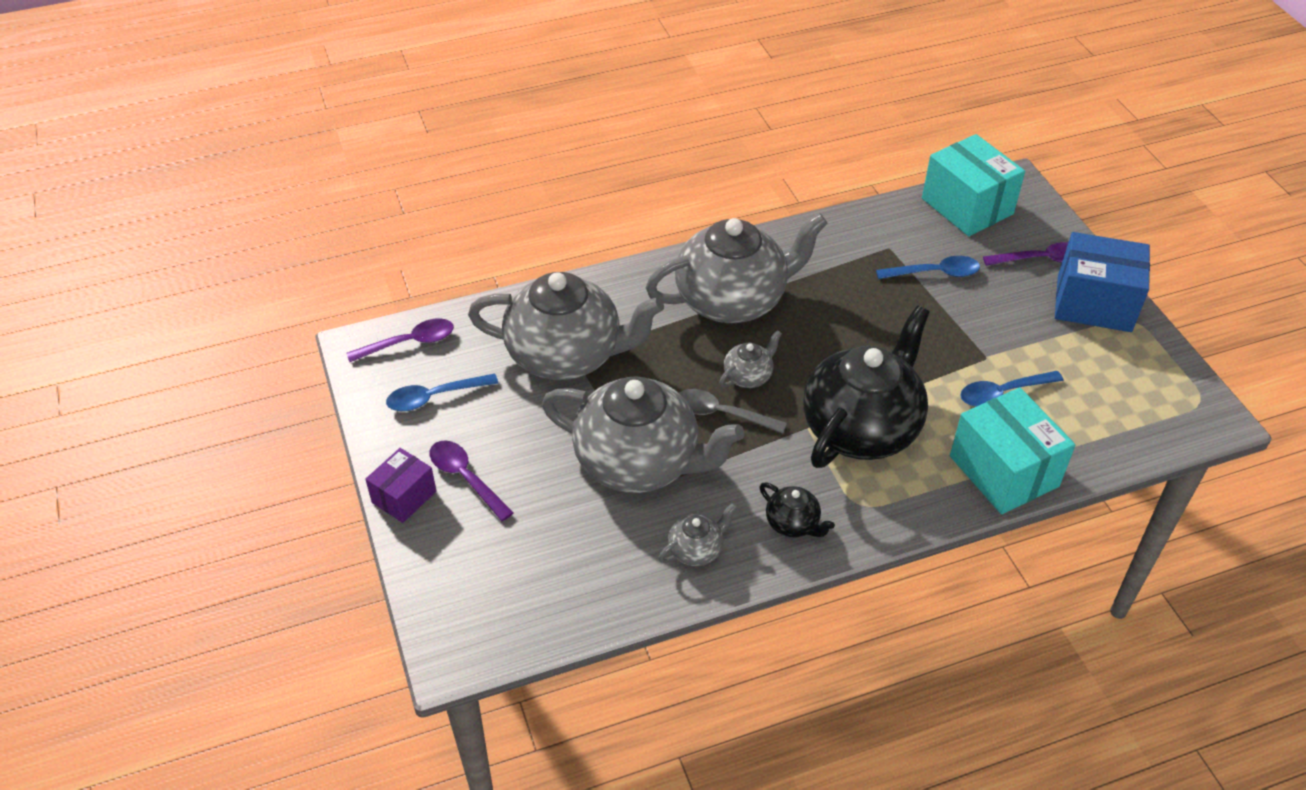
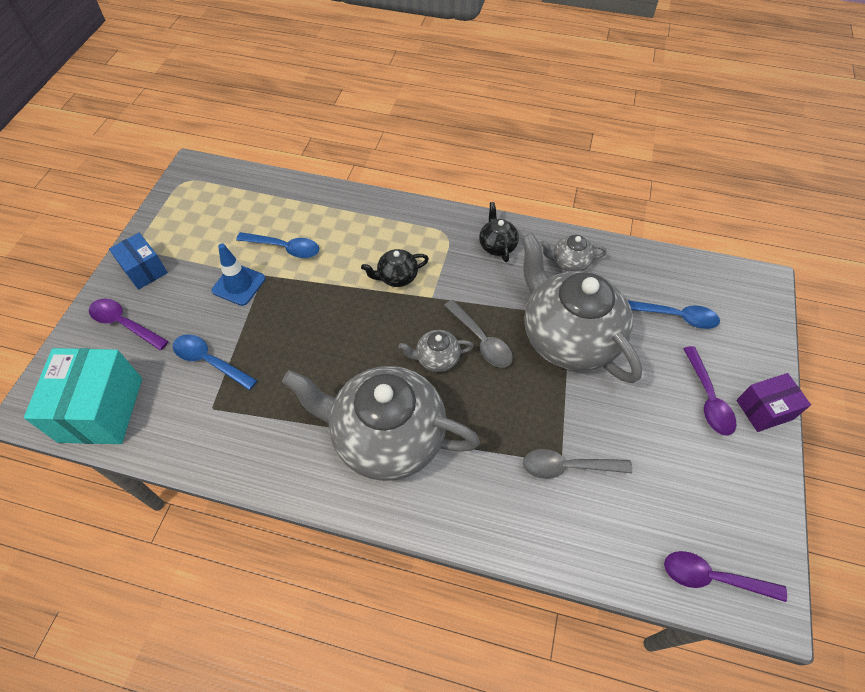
camera: 145 degrees left, 10 degrees up
blue spoon [386,374,499,411] -> blue spoon moved to [627,300,720,329]
grey teapot [468,272,664,380] -> grey spoon [523,449,632,479]
black teapot [803,305,930,468] -> black teapot [361,249,429,287], size x0.42
turquoise box [950,388,1076,514] -> none
blue box [1055,232,1150,332] -> blue box [109,233,168,290], size x0.58
none -> blue traffic cone [211,243,265,306]

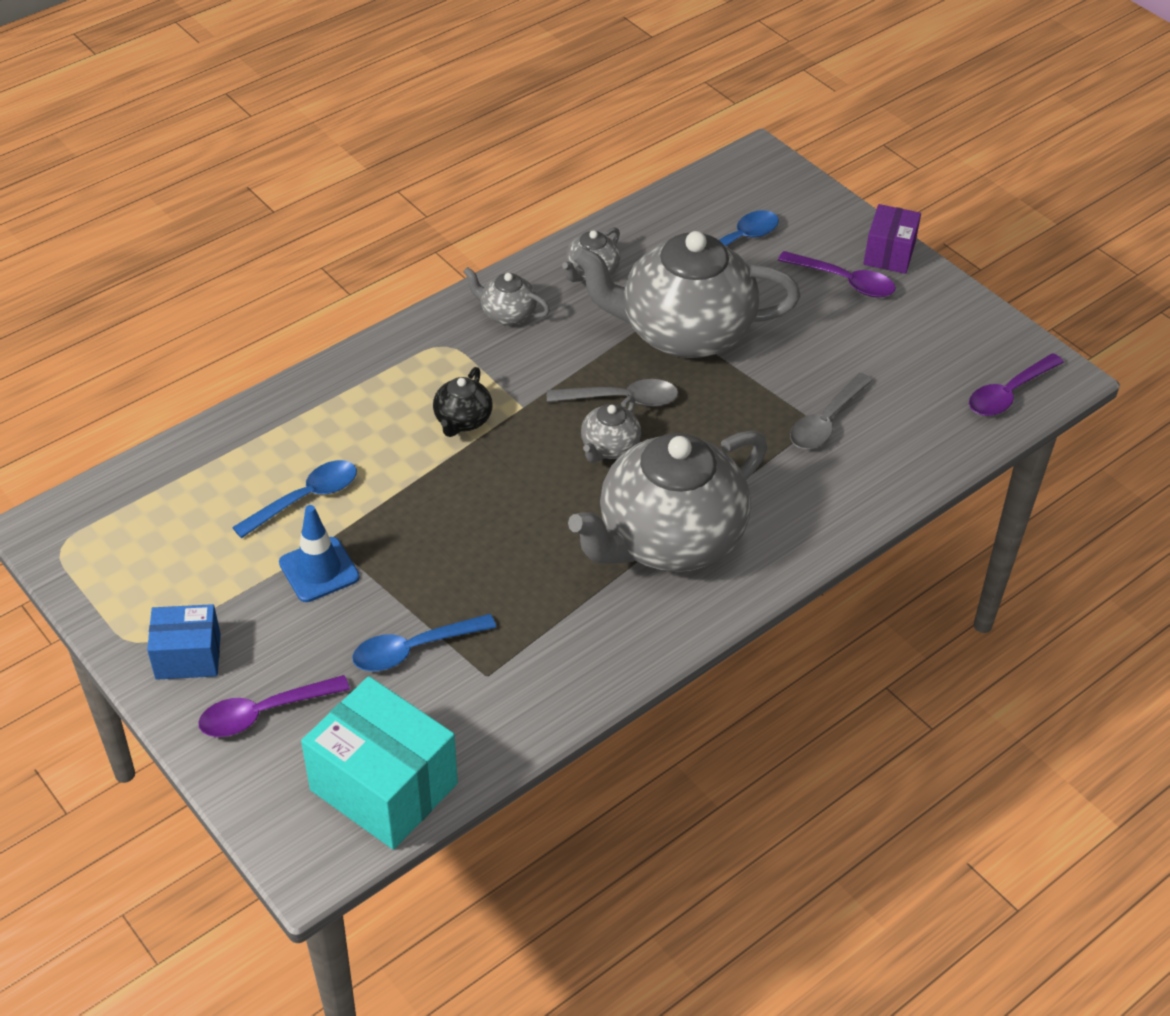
camera: 55 degrees left, 10 degrees down
black teapot [479,202,519,262] -> grey teapot [463,267,550,325]

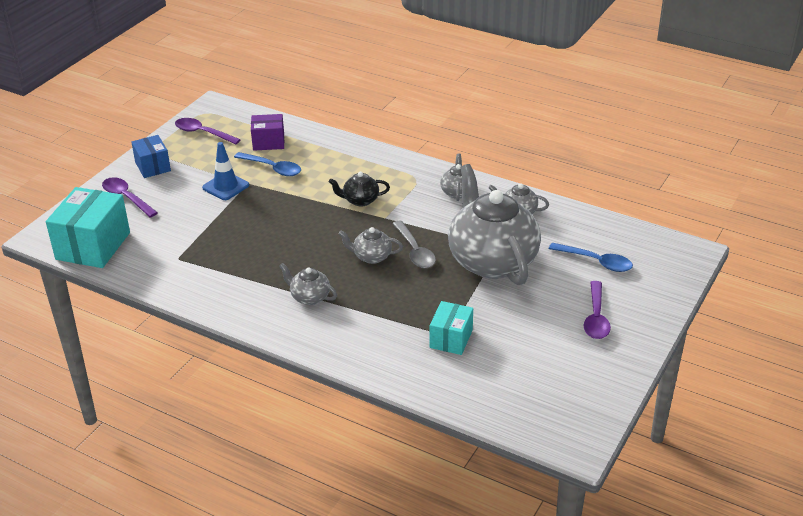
camera: 70 degrees right, 10 degrees down
blue spoon [352,614,497,671] -> none
grey teapot [568,431,767,572] -> grey teapot [279,263,337,305], size x0.42
grey spoon [790,373,873,449] -> turquoise box [430,301,473,355]
purple box [863,204,921,274] -> purple box moved to [251,114,284,151]
purple spoon [969,353,1064,416] -> purple spoon moved to [175,118,241,144]

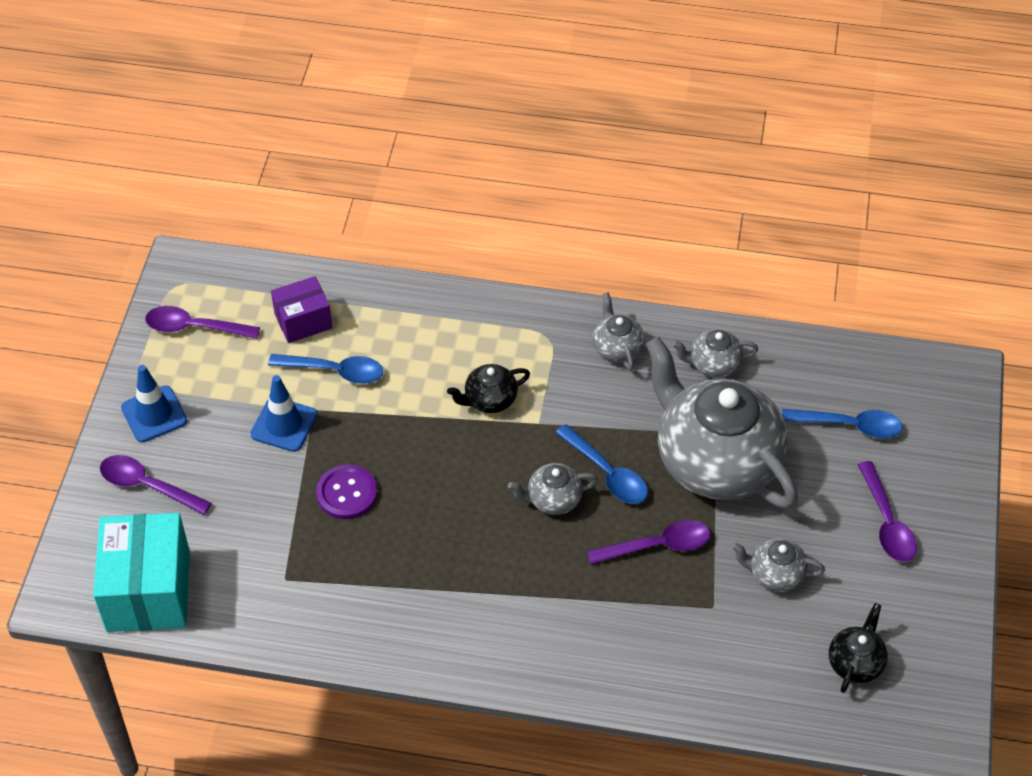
camera: 20 degrees left, 15 degrees up
blue box [131,135,171,178] -> blue traffic cone [121,365,187,442]
grey teapot [279,263,337,305] -> grey teapot moved to [731,538,825,592]
grey spoon [392,221,436,268] -> blue spoon [555,424,648,504]
turquoise box [430,301,473,355] -> none
none -> purple button [316,465,377,519]
none -> purple spoon [587,520,710,565]
none -> black teapot [829,603,888,693]

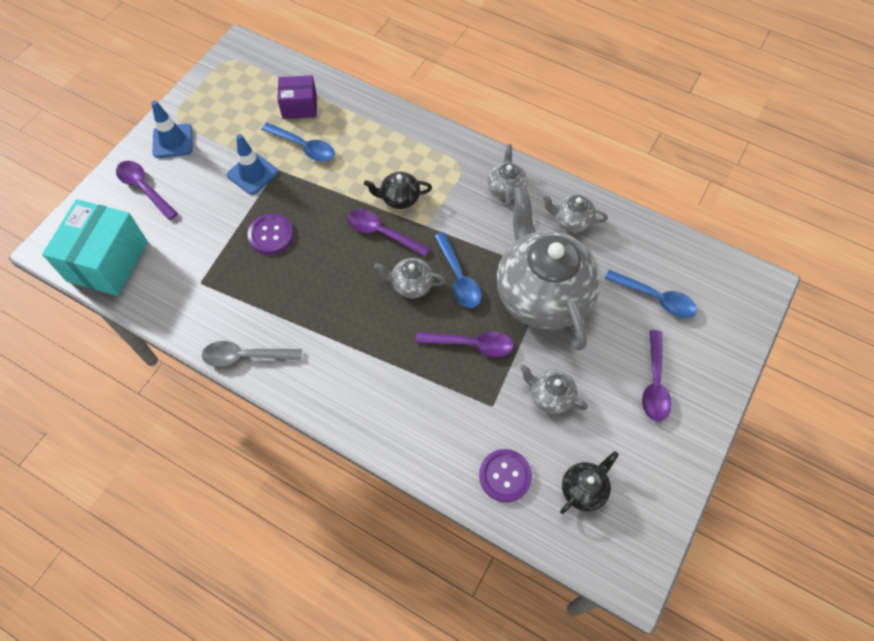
camera: 20 degrees right, 10 degrees up
purple spoon [145,306,260,339] -> purple spoon moved to [347,209,430,257]
none -> grey spoon [202,341,302,367]
none -> purple button [479,449,532,502]

